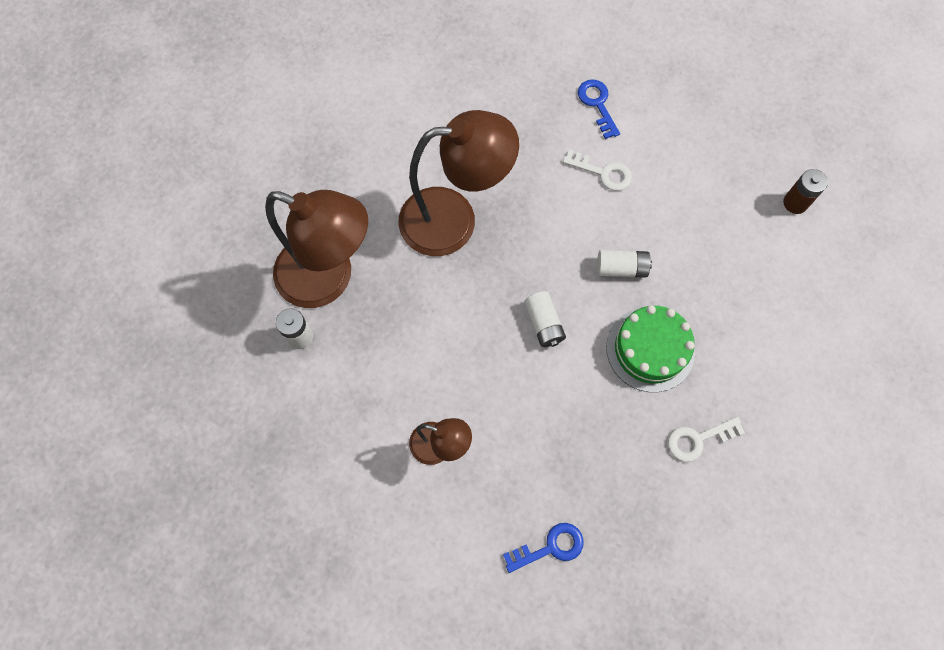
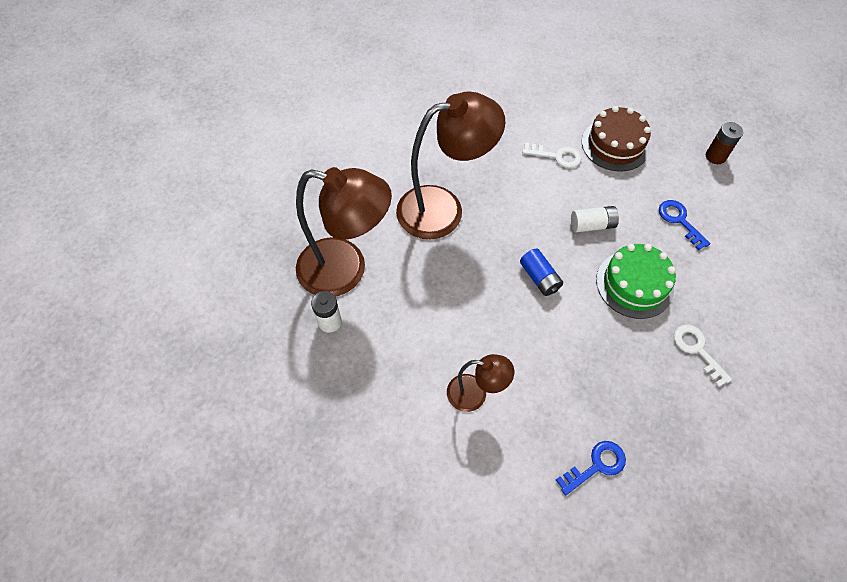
camera: 10 degrees left, 10 degrees down
white battery [524,291,566,347] -> blue battery [520,248,563,296]
blue key [578,79,620,139] -> blue key moved to [659,200,711,250]
white key [668,417,745,462] -> white key turned 90 degrees clockwise [674,325,732,387]
none -> brown cake [582,106,651,172]

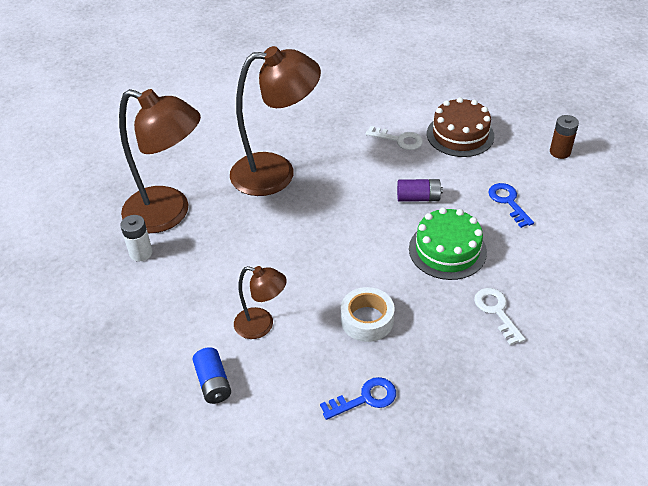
camera: 10 degrees right, 15 degrees down
blue battery [520,248,563,296] -> blue battery moved to [192,347,231,404]
white battery [571,206,619,232] -> purple battery [397,179,443,202]
none -> white tape [341,287,395,342]

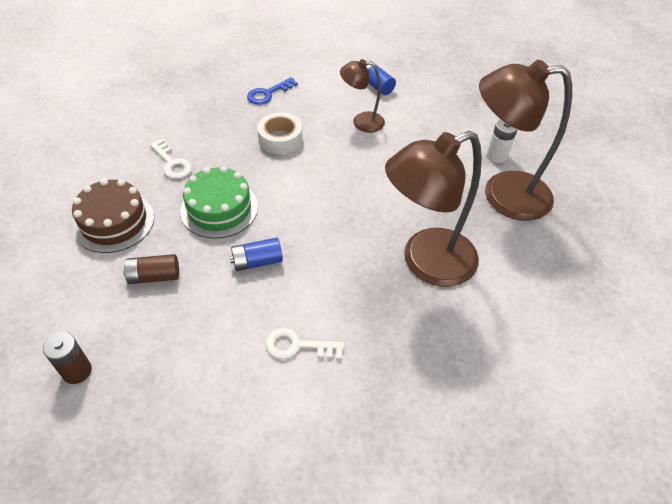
camera: 160 degrees right, 5 degrees up
purple battery [397,179,443,202] -> blue battery [229,238,283,271]
brown cake [427,97,494,157] -> brown cake moved to [72,179,154,253]
blue key [488,183,534,228] -> brown battery [123,254,179,284]

